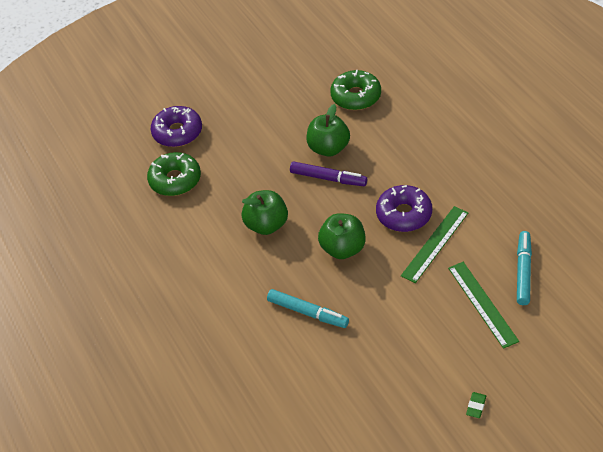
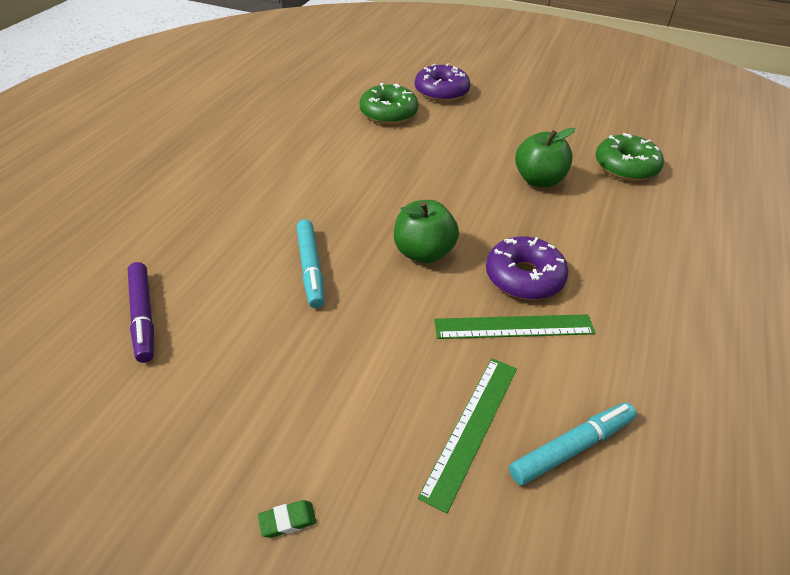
camera: 45 degrees right, 5 degrees down
green apple [242,190,288,235] -> none
purple marker [290,162,367,186] -> purple marker moved to [128,262,154,363]

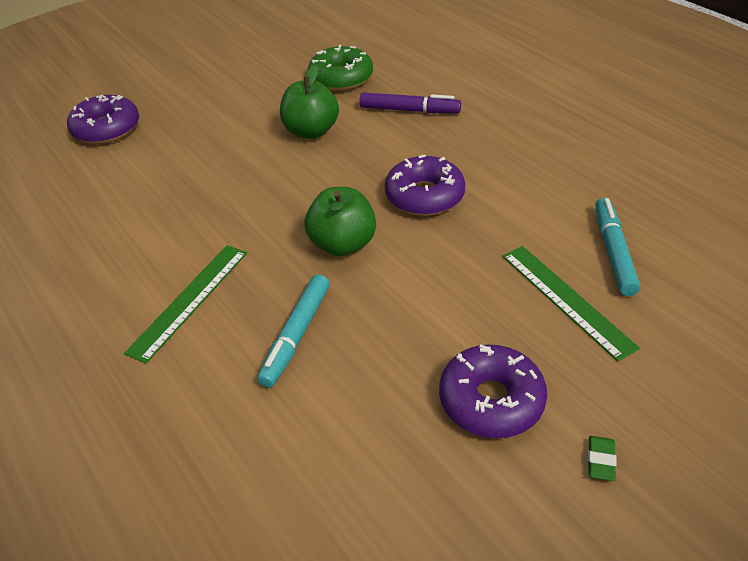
camera: 55 degrees left, 0 degrees up
purple marker [128,262,154,363] -> purple marker moved to [360,92,461,113]
turquoise marker [296,219,325,308] -> turquoise marker turned 90 degrees clockwise [257,275,330,388]
green donut [360,83,418,124] -> none
green ruler [434,314,596,339] -> green ruler moved to [124,245,247,364]
none -> purple donut [439,344,547,438]

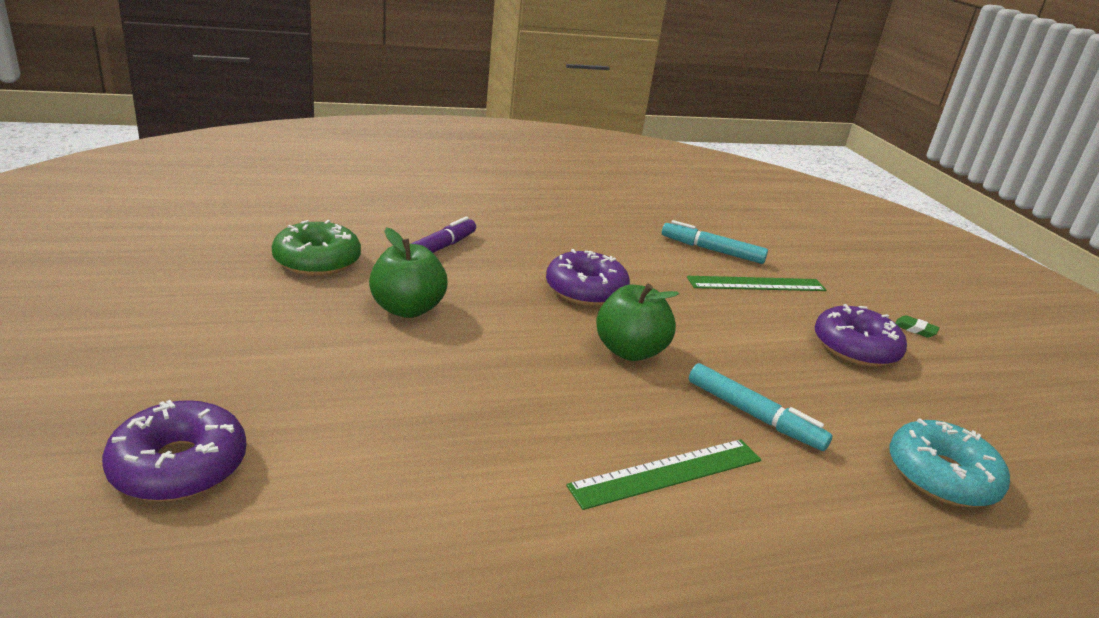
camera: 75 degrees left, 15 degrees down
green ruler [124,245,247,364] -> green ruler turned 75 degrees counterclockwise [566,439,761,510]
none -> turquoise donut [889,418,1010,507]

